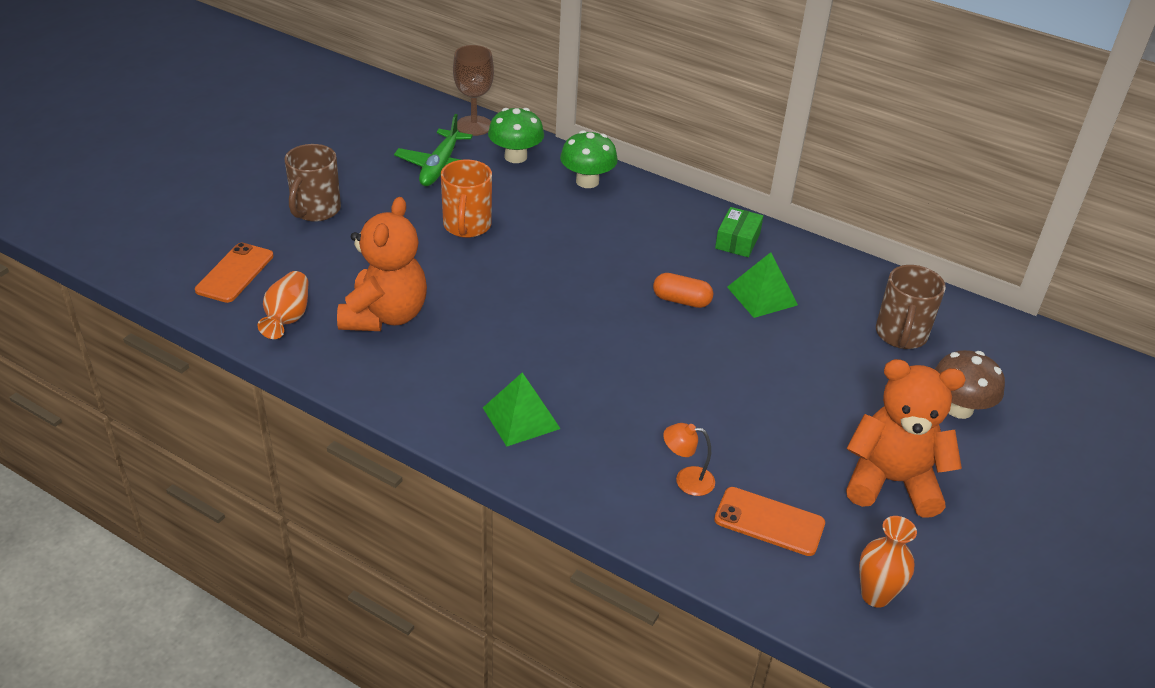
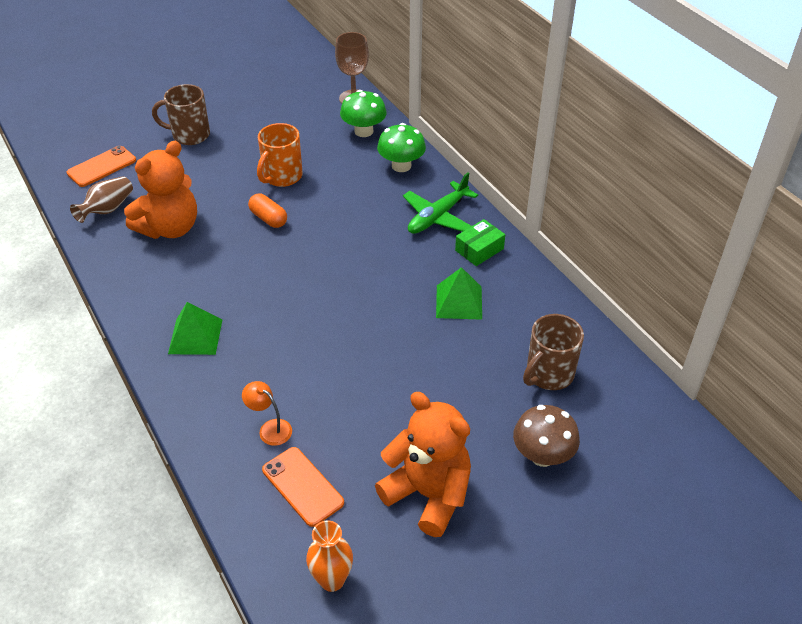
camera: 30 degrees right, 5 degrees up
orange vase [258,271,309,339] -> brown vase [70,176,133,223]
brown mug [284,144,341,222] -> brown mug turned 45 degrees clockwise [152,84,210,145]
green plane [394,114,473,186] -> green plane moved to [403,173,478,234]
orange capsule [653,273,713,308] -> orange capsule moved to [248,194,287,228]

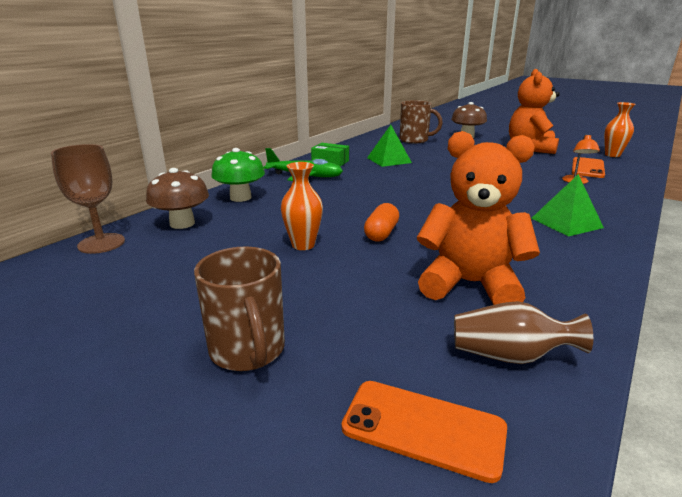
camera: 115 degrees left, 20 degrees down
orange mug [257,123,303,187] -> orange vase [281,162,323,250]
green mushroom [340,90,387,137] -> brown mushroom [146,168,209,229]

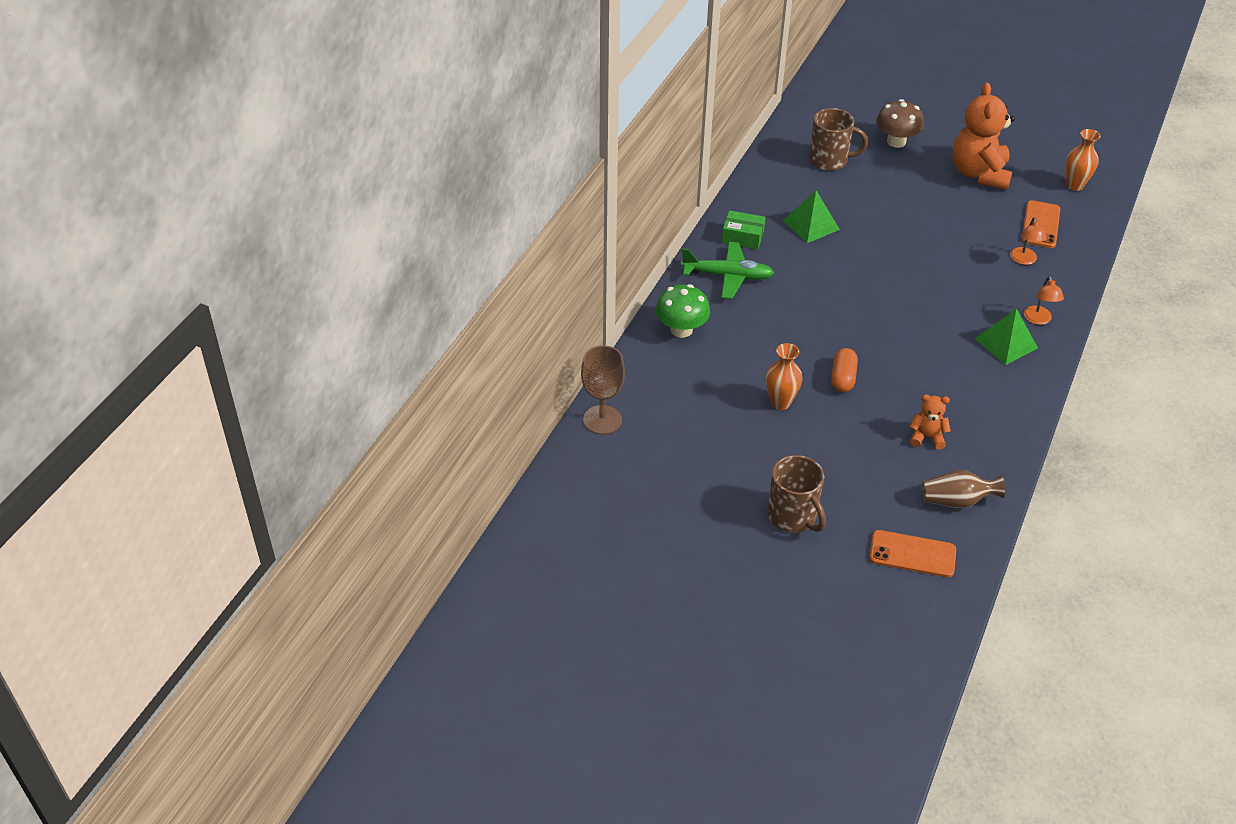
camera: 10 degrees left, 20 degrees up
brown mushroom [146,168,209,229] -> none
orange teddy bear [417,131,540,305] -> orange teddy bear [909,394,951,450], size x0.48
none -> orange lamp [1024,276,1064,325]

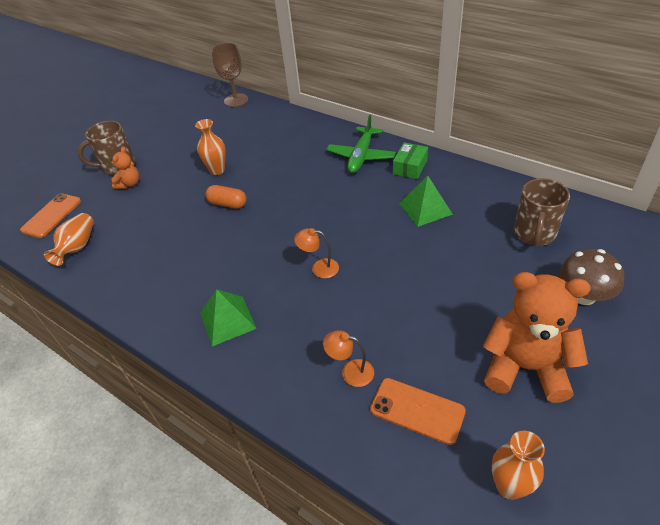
camera: 105 degrees right, 0 degrees up
green mushroom [655,284,710,338] -> none
orange teddy bear [909,394,951,450] -> orange teddy bear moved to [111,147,139,189]
brown vase [922,470,1005,508] -> orange vase [44,213,94,266]
orange lamp [1024,276,1064,325] -> orange lamp moved to [294,228,339,278]

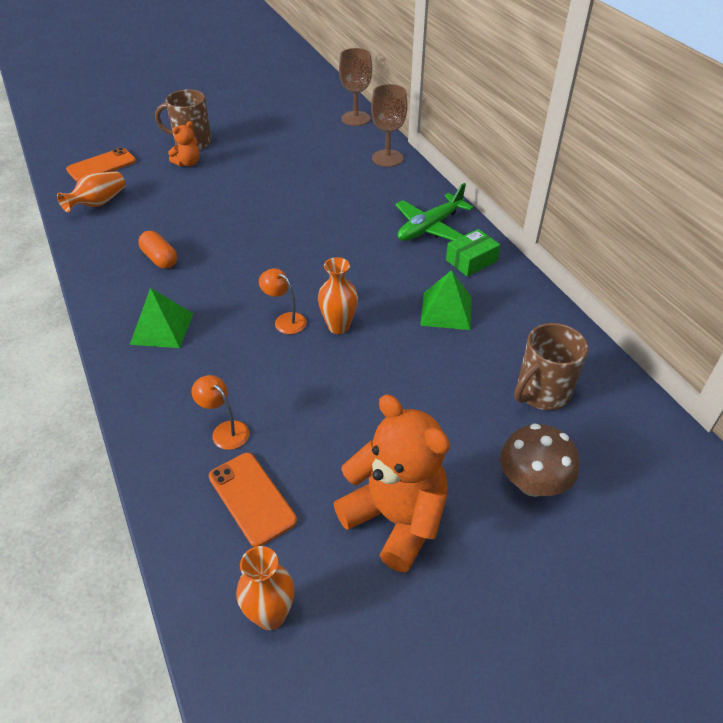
camera: 25 degrees right, 0 degrees up
orange vase [195,119,226,175] -> orange vase moved to [318,257,358,334]
orange capsule [205,185,246,209] -> orange capsule moved to [138,231,177,269]
none -> brown goblet [371,84,408,167]

